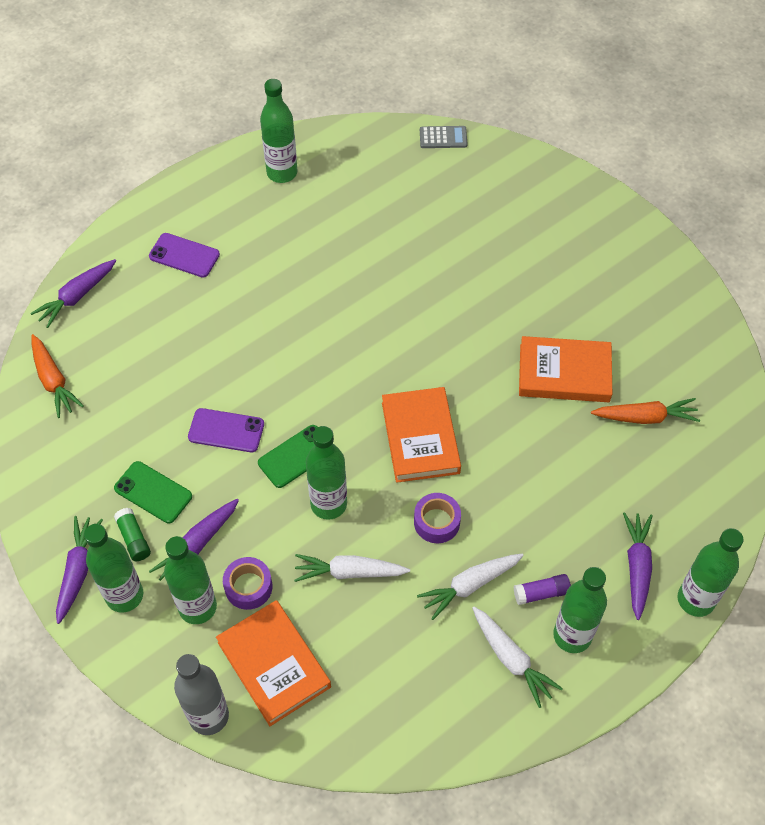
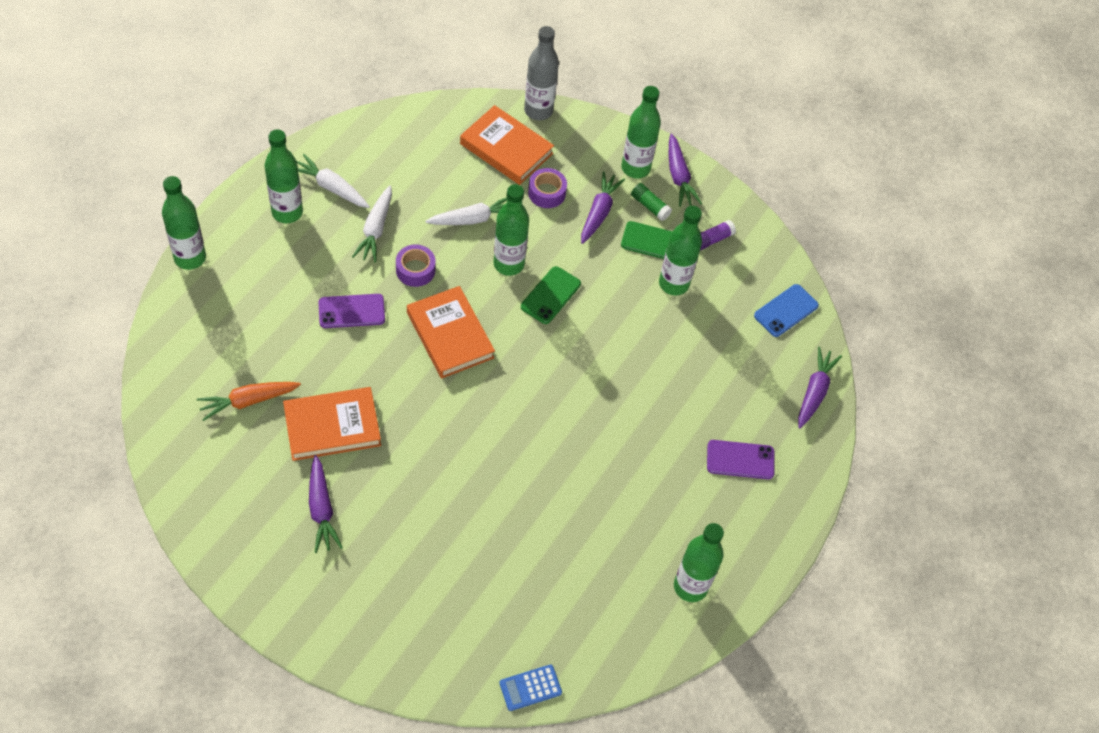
camera: 155 degrees right, 0 degrees up
orange carrot [31,334,84,418] -> blue phone [754,284,819,337]
green bottle [164,536,217,624] -> green bottle moved to [659,206,702,295]
purple phone [188,408,264,452] -> purple phone moved to [318,294,385,328]
white carrot [417,553,524,620] -> white carrot turned 150 degrees clockwise [352,186,392,262]
grey calculator [420,126,468,148] -> blue calculator [499,664,562,711]
purple glue stick [514,574,571,605] -> purple glue stick moved to [700,220,736,251]
purple carrot [623,512,653,620] -> purple carrot moved to [309,455,343,553]

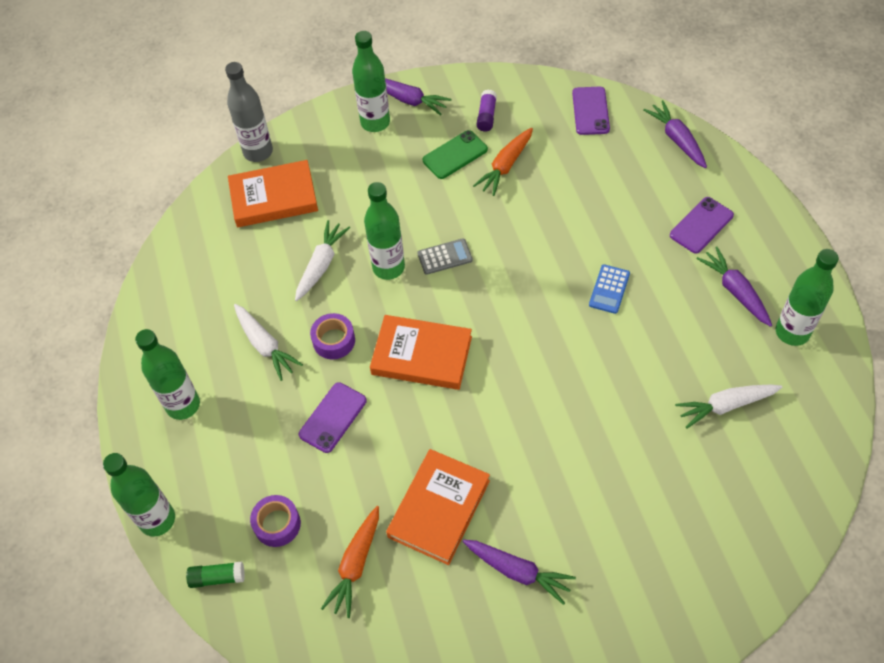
camera: 40 degrees left, 0 degrees up
white carrot [297,154,370,208] -> white carrot moved to [675,384,783,429]
blue calculator [499,664,562,711] -> blue calculator moved to [589,264,630,314]
green phone [521,266,581,324] -> grey calculator [417,238,473,275]
purple tape [528,168,567,208] -> purple tape moved to [250,495,301,547]
purple carrot [581,171,625,244] -> purple carrot moved to [696,247,772,327]
green glue stick [631,183,672,221] -> green glue stick moved to [186,562,245,588]
green bottle [659,206,702,295] -> orange carrot [473,128,533,196]
blue phone [754,284,819,337] -> purple phone [572,87,610,135]

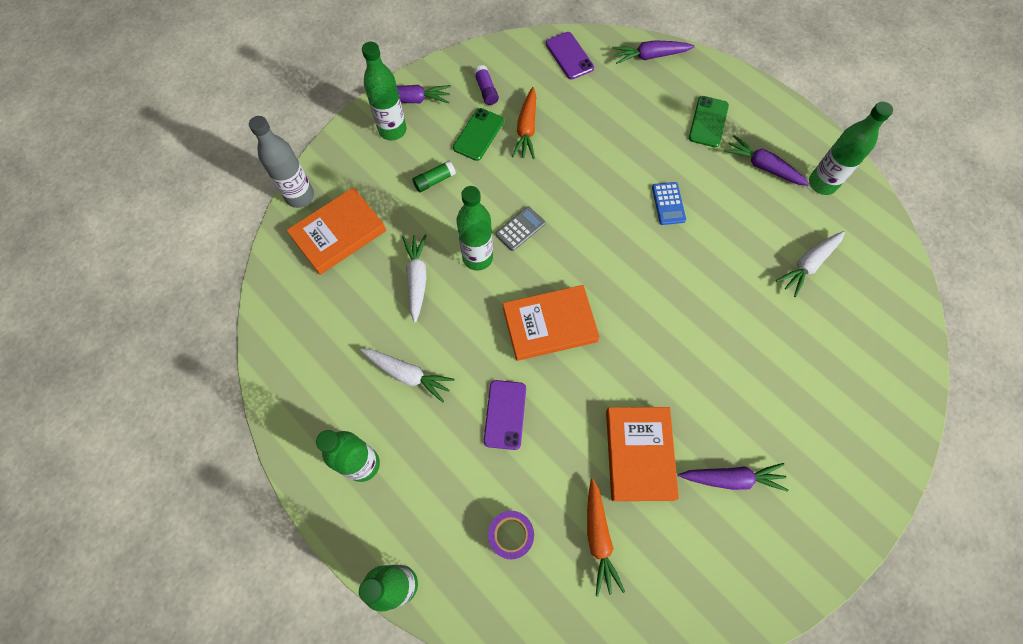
camera: 30 degrees left, 10 degrees up
green glue stick [186,562,245,588] -> green glue stick moved to [412,160,456,192]
purple tape [310,313,355,359] -> none
purple carrot [644,100,707,168] -> purple carrot turned 45 degrees counterclockwise [612,40,695,64]
purple phone [670,197,734,254] -> green phone [689,96,729,147]

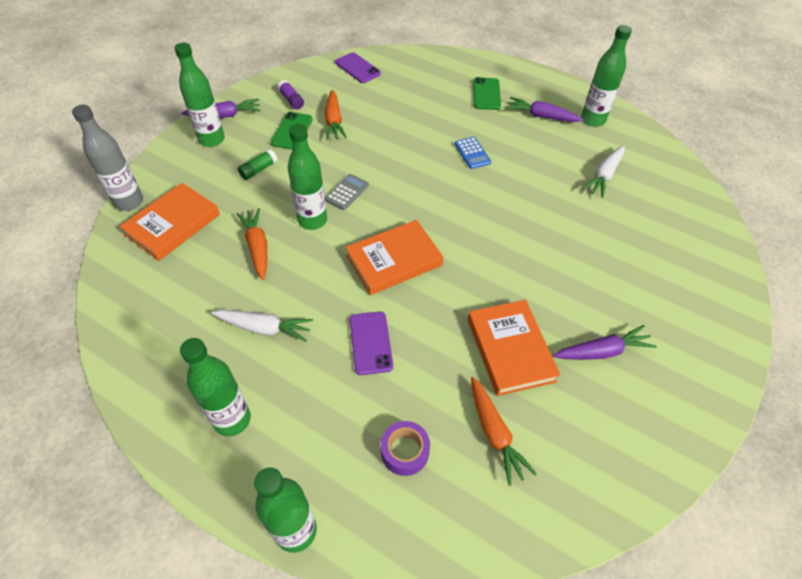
camera: 15 degrees left, 15 degrees down
white carrot [402,234,427,323] -> orange carrot [237,208,267,280]
purple carrot [612,40,695,64] -> none

